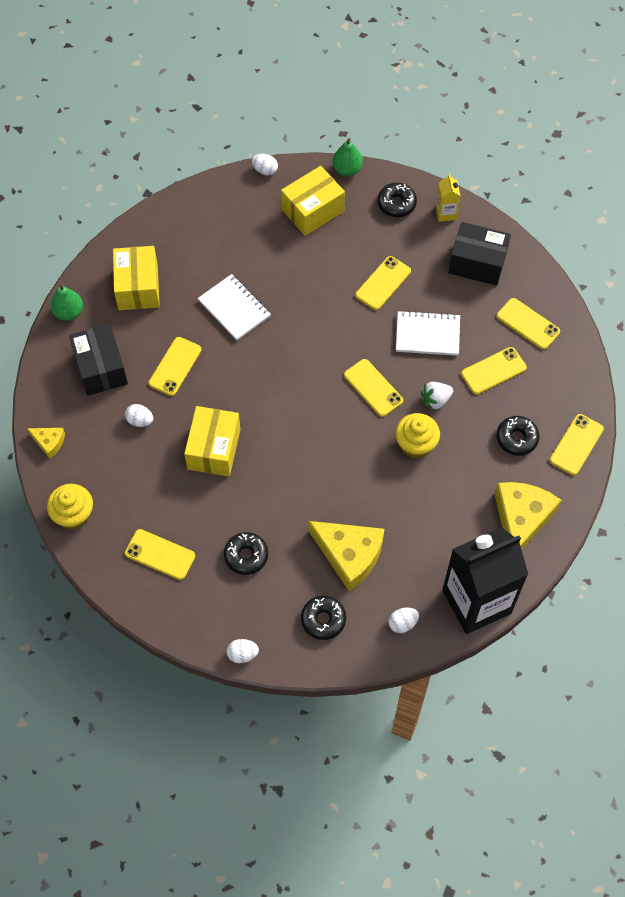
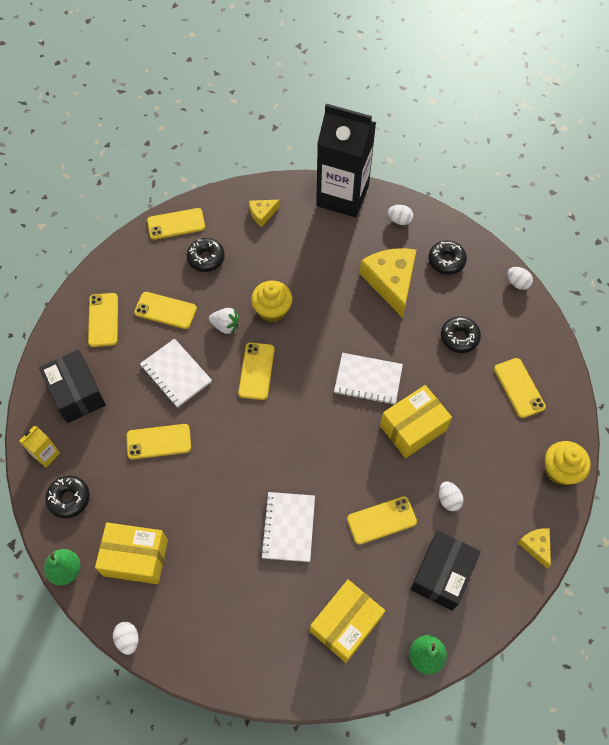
camera: 135 degrees left, 0 degrees up
yellow cheese [494,482,562,550] -> yellow cheese [249,200,280,227], size x0.49
none -> white notebook [334,353,403,405]

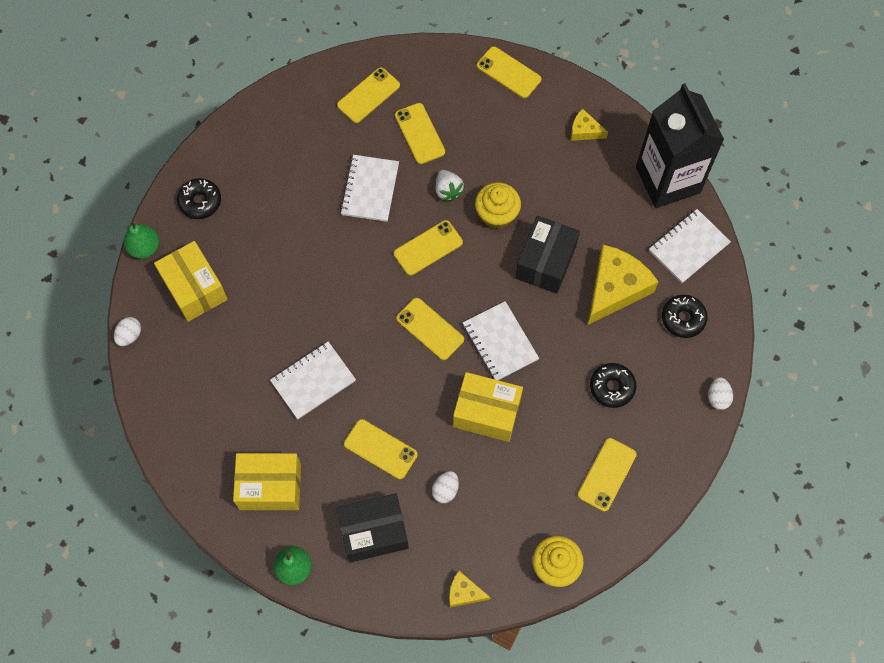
camera: 50 degrees right, 5 degrees up
yellow carton [19,426,60,467] -> none
black box [39,350,106,423] -> black box moved to [515,216,580,294]
yellow phone [127,424,191,459] -> yellow phone moved to [396,298,464,360]
black donut [187,238,225,272] -> none
white egg [388,205,413,225] -> white notebook [649,209,731,283]
yellow cheese [518,528,551,569] -> yellow cheese turned 105 degrees counterclockwise [449,571,491,607]

